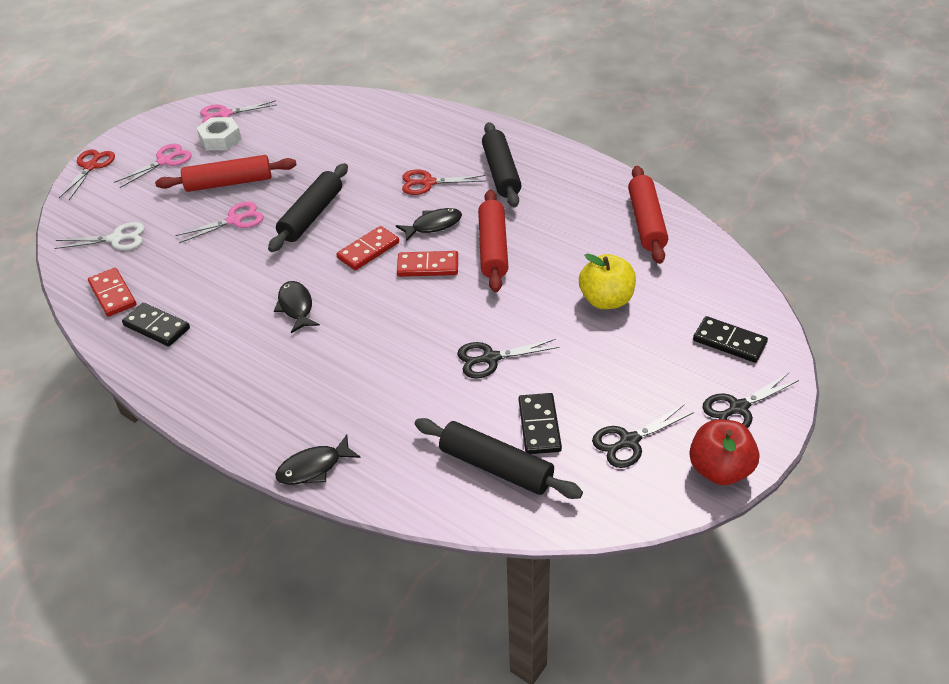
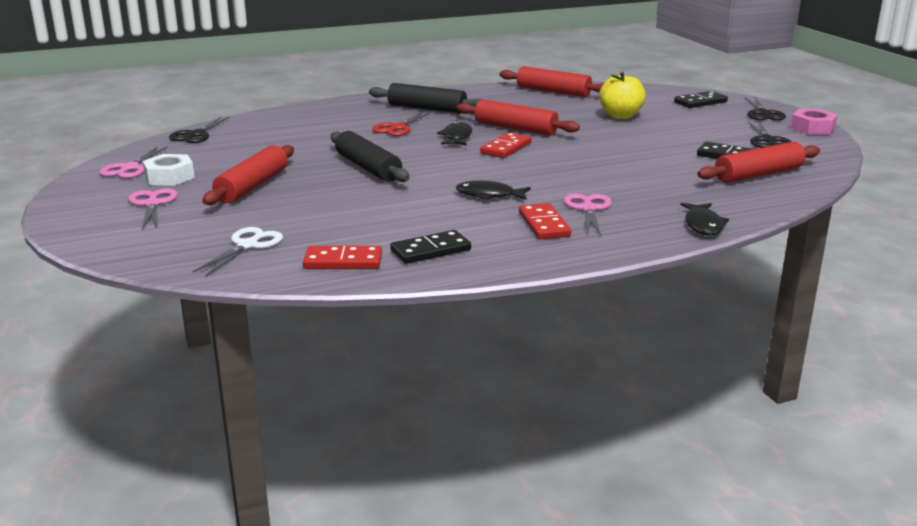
camera: 60 degrees left, 20 degrees down
red scissors [59,150,115,200] -> none
pink scissors [175,202,263,243] -> pink scissors moved to [564,194,612,236]
red domino [336,226,399,270] -> red domino moved to [519,203,571,239]
black rolling pin [415,418,583,499] -> red rolling pin [697,142,820,183]
black scissors [457,339,559,379] -> black scissors moved to [169,117,230,143]
red apple [689,419,759,485] -> pink nut [791,109,838,135]

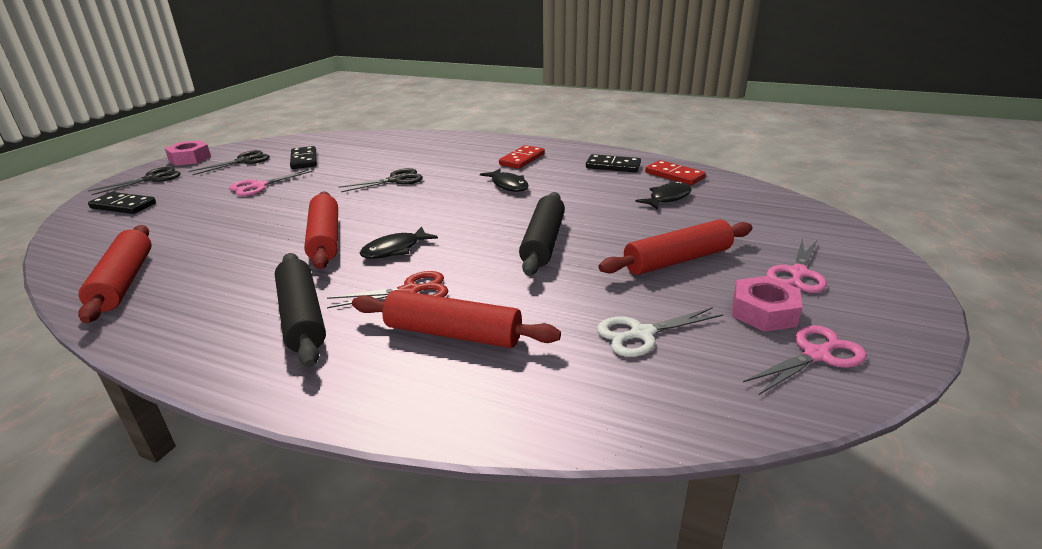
camera: 135 degrees left, 5 degrees up
white nut [143,154,195,186] -> pink nut [732,276,803,332]
black scissors [169,117,230,143] -> black scissors moved to [338,168,423,192]
white scissors [193,227,283,277] -> white scissors moved to [597,307,723,357]
red domino [480,132,532,158] -> none
pink scissors [564,194,612,236] -> pink scissors moved to [229,169,313,196]
yellow apple [599,72,646,119] -> none
black fish [681,203,729,236] -> black fish moved to [635,181,692,210]
red rolling pin [697,142,820,183] -> red rolling pin moved to [352,290,561,348]

